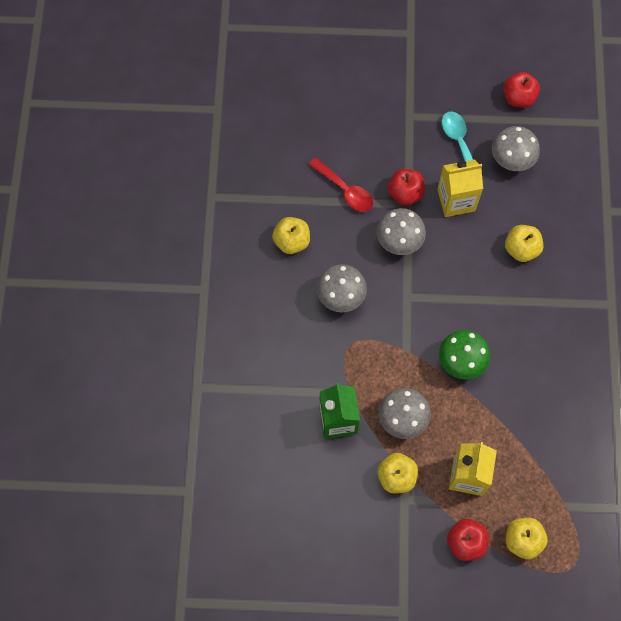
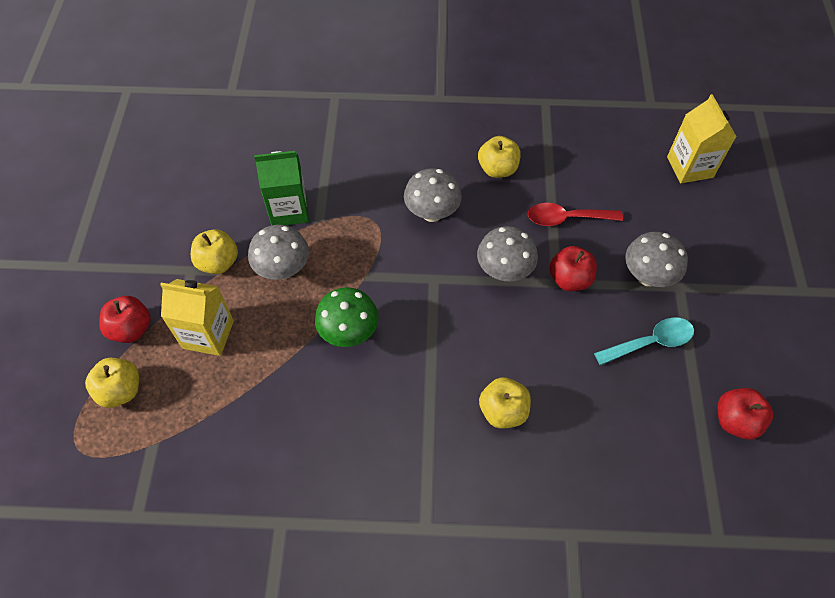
camera: 90 degrees right, 10 degrees down
red spoon [308,158,373,212] -> red spoon turned 45 degrees clockwise [528,203,623,226]
yellow carton [437,159,483,217] -> yellow carton moved to [667,94,737,183]
grey mushroom [492,126,540,171] -> grey mushroom moved to [625,232,688,287]

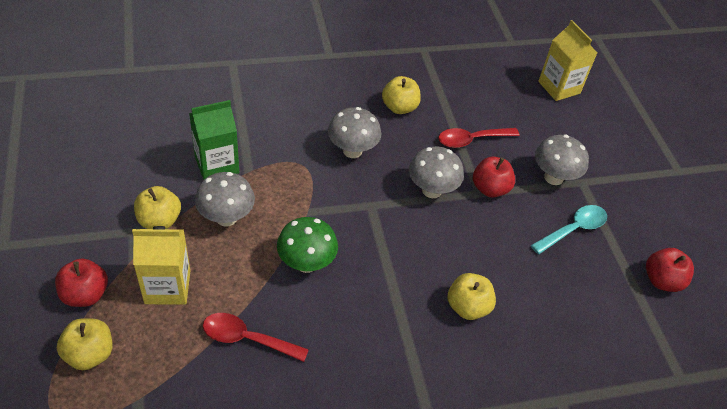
camera: 20 degrees left, 10 degrees down
none -> red spoon [203,313,309,362]

